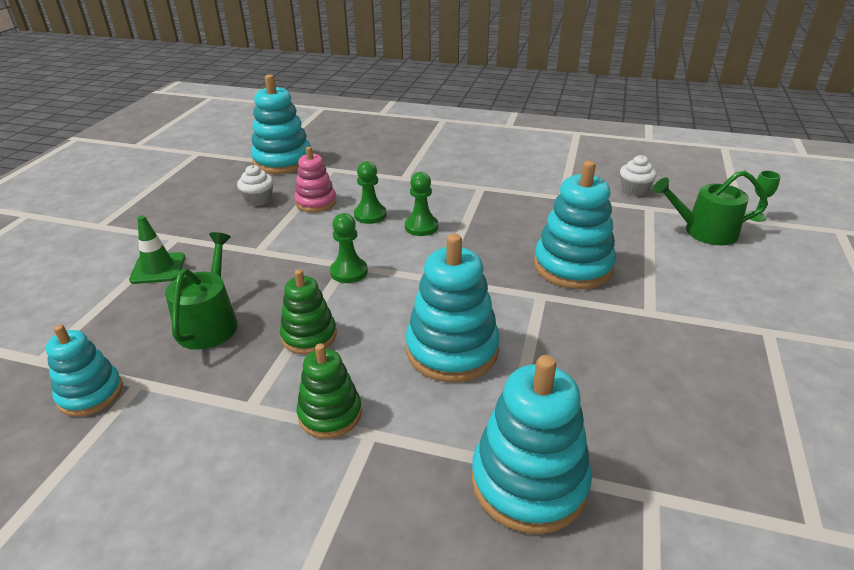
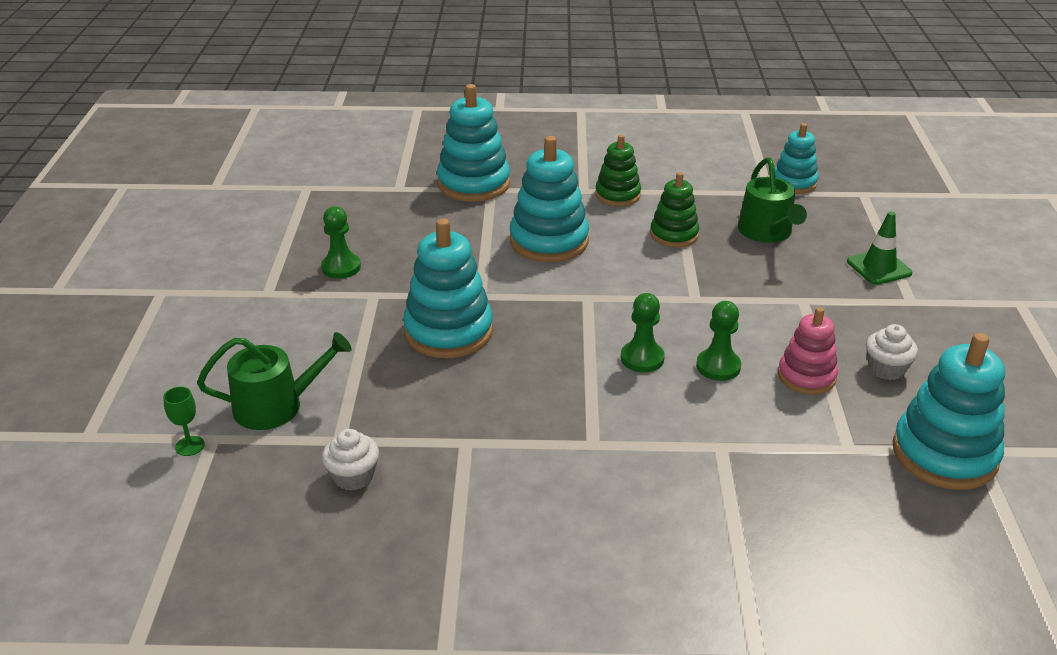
camera: 165 degrees right, 0 degrees up
green pawn [330,213,368,283] -> green pawn moved to [321,206,361,279]

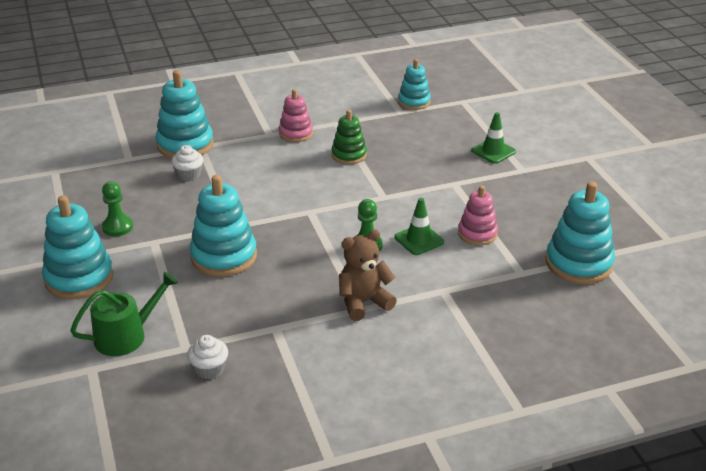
camera: 20 degrees left, 0 degrees up
green goblet [163,387,205,456] -> none
turquoise stacking toy [510,136,589,262] -> turquoise stacking toy moved to [42,195,114,300]
green stacking toy [595,135,641,206] -> pink stacking toy [279,89,313,142]
green pawn [696,301,741,381] -> green traffic cone [395,198,444,255]
green watering can [738,158,807,243] -> none
white cupcake [866,324,918,380] -> white cupcake moved to [171,145,203,181]
none -> brown teddy bear [339,230,397,321]

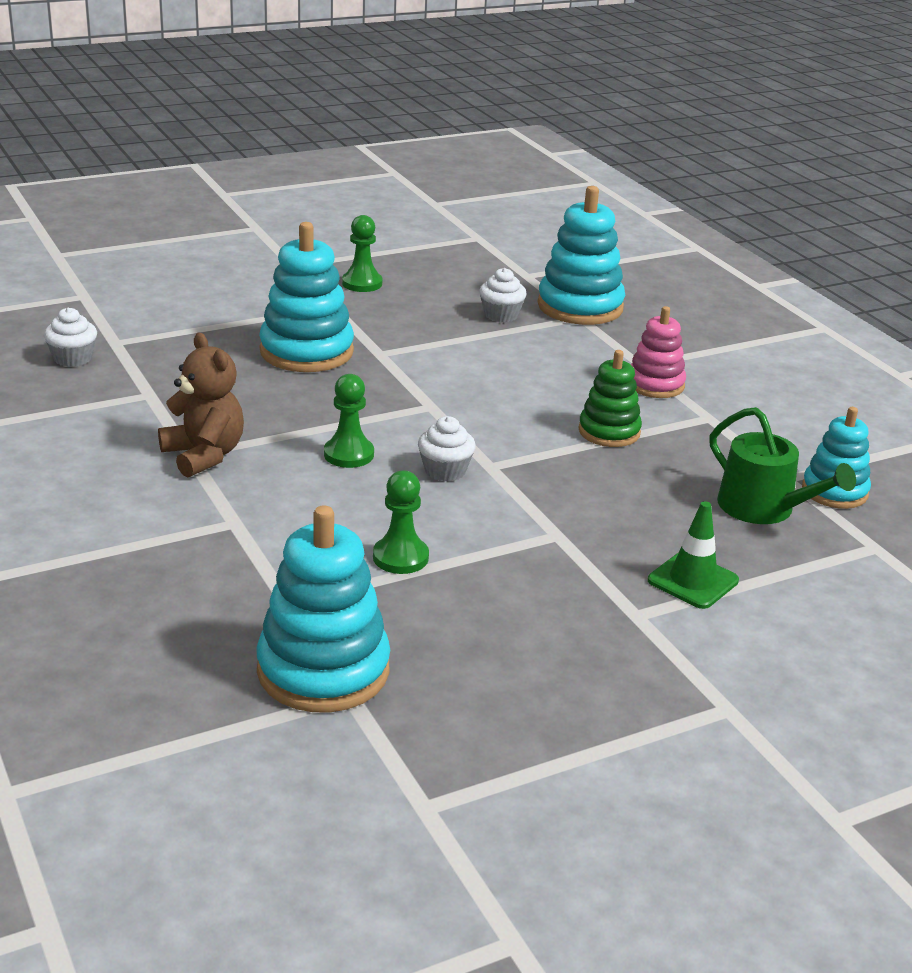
camera: 80 degrees right, 5 degrees down
turquoise stacking toy [42,195,114,300] -> none
green watering can [70,272,178,356] -> green watering can moved to [710,407,856,524]
green traffic cone [395,198,444,255] -> none
pink stacking toy [458,186,498,245] -> green pawn [373,470,429,574]
none -> white cupcake [418,416,476,482]

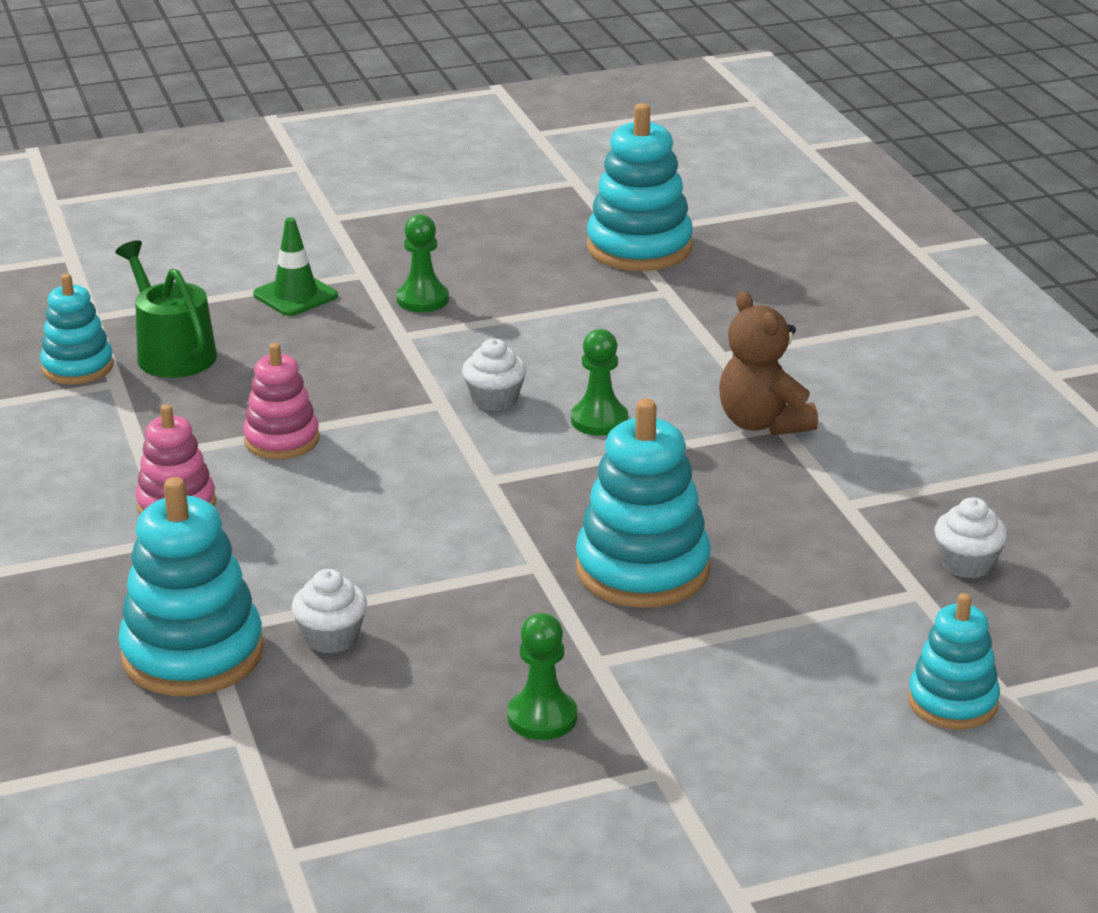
camera: 170 degrees left, 0 degrees up
green pawn [373,470,429,574] -> green pawn moved to [396,214,449,312]
green stacking toy [579,350,642,447] -> pink stacking toy [243,343,320,459]
none -> turquoise stacking toy [908,593,1000,729]

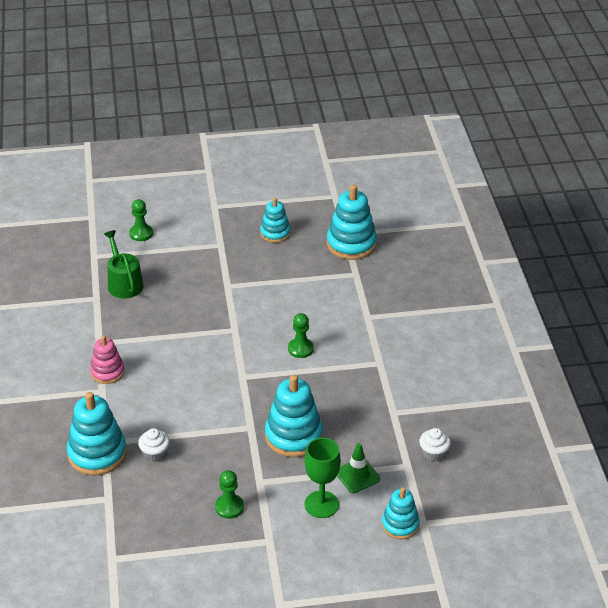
camera: 10 degrees right, 10 degrees up
turquoise stacking toy [40,274,114,384] -> turquoise stacking toy moved to [260,197,291,243]
pink stacking toy [243,343,320,459] -> none
green traffic cone [253,217,338,316] -> green traffic cone moved to [337,443,380,493]
green pawn [396,214,449,312] -> green pawn moved to [129,199,153,241]
white cupcake [462,339,526,411] -> none
brown teddy bear [719,291,818,435] -> none
none -> green goblet [305,438,341,518]

